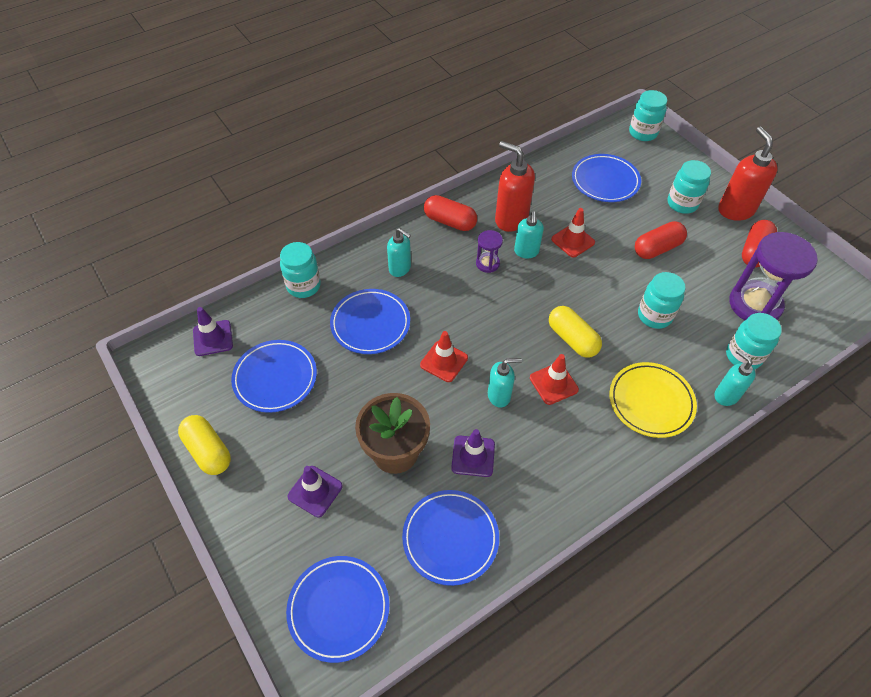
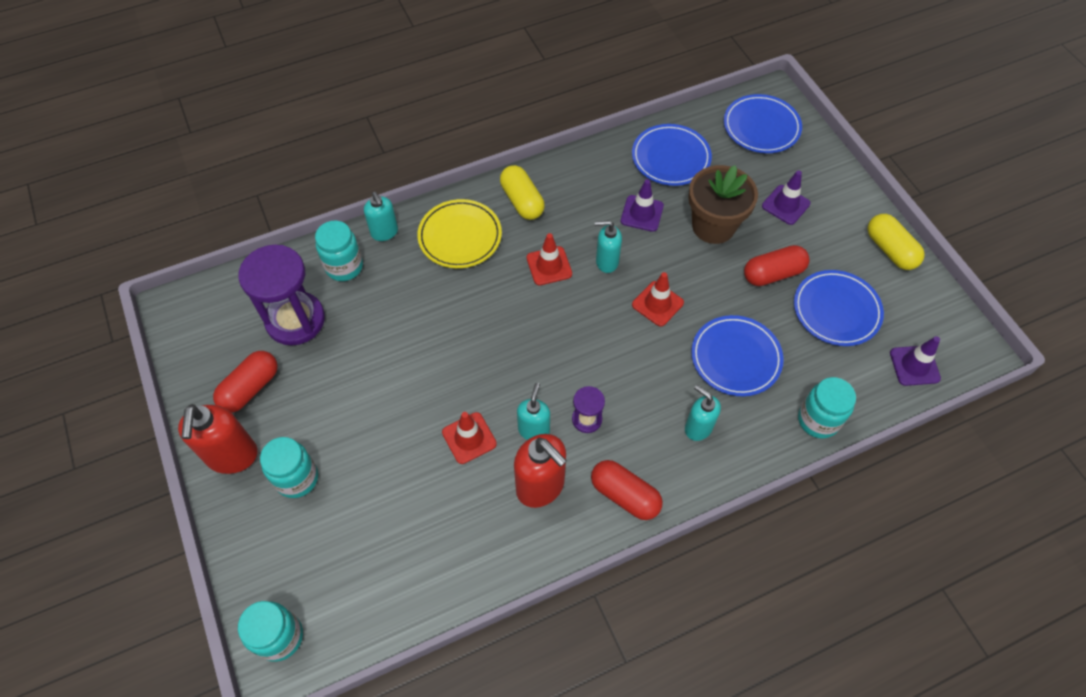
camera: 170 degrees left, 5 degrees up
yellow capsule [549,306,602,358] -> yellow capsule moved to [500,165,545,220]
blue plate [572,154,641,202] -> none
red capsule [635,221,687,259] -> red capsule moved to [744,245,810,286]
turquoise jar [638,272,686,329] -> none

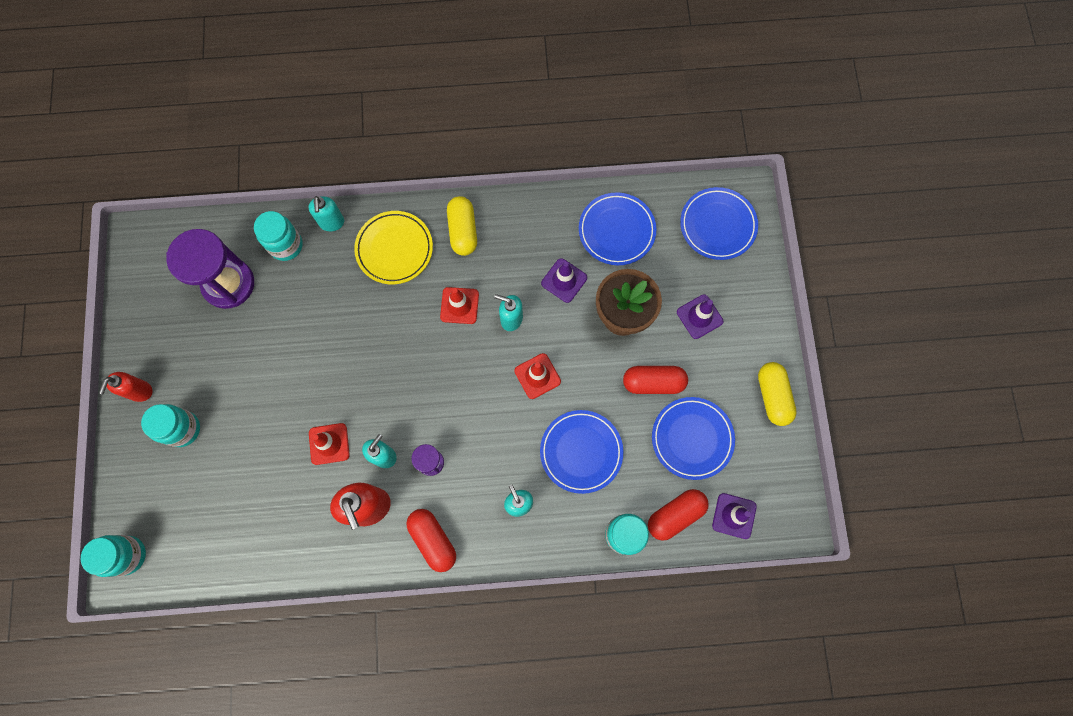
camera: 20 degrees right, 15 degrees up
red soap dispenser [178,404,258,474] -> red soap dispenser [99,372,153,402], size x0.62
red capsule [213,351,278,413] -> red capsule moved to [648,489,709,541]

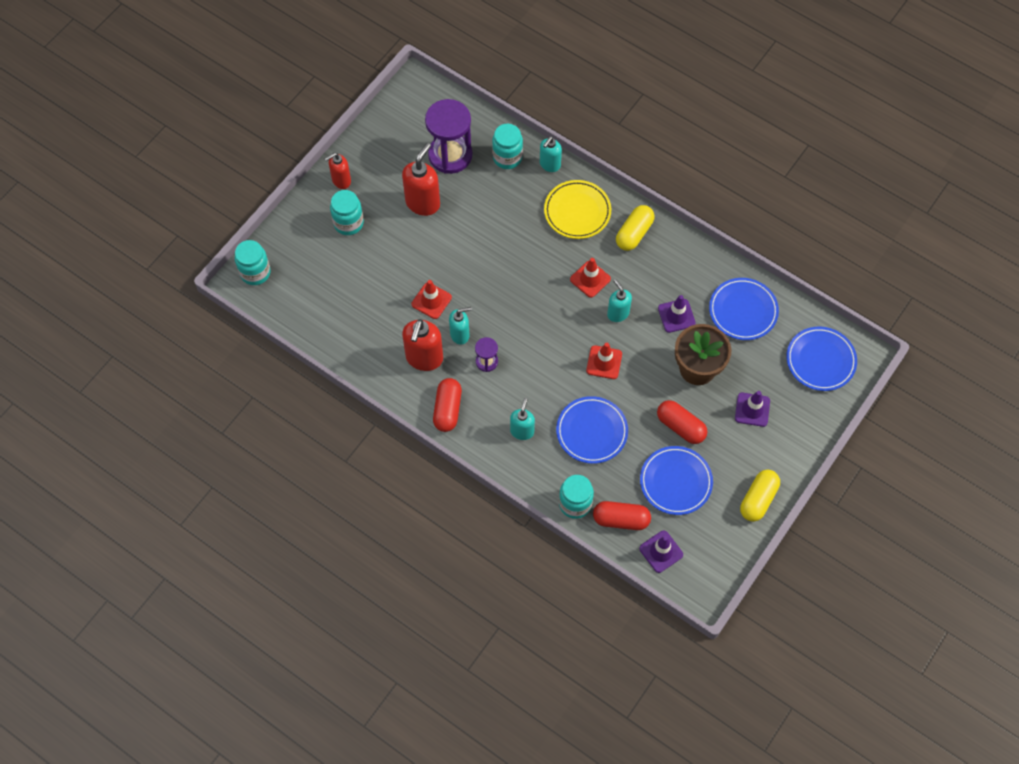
camera: 40 degrees right, 10 degrees down
none -> red soap dispenser [402,143,440,216]

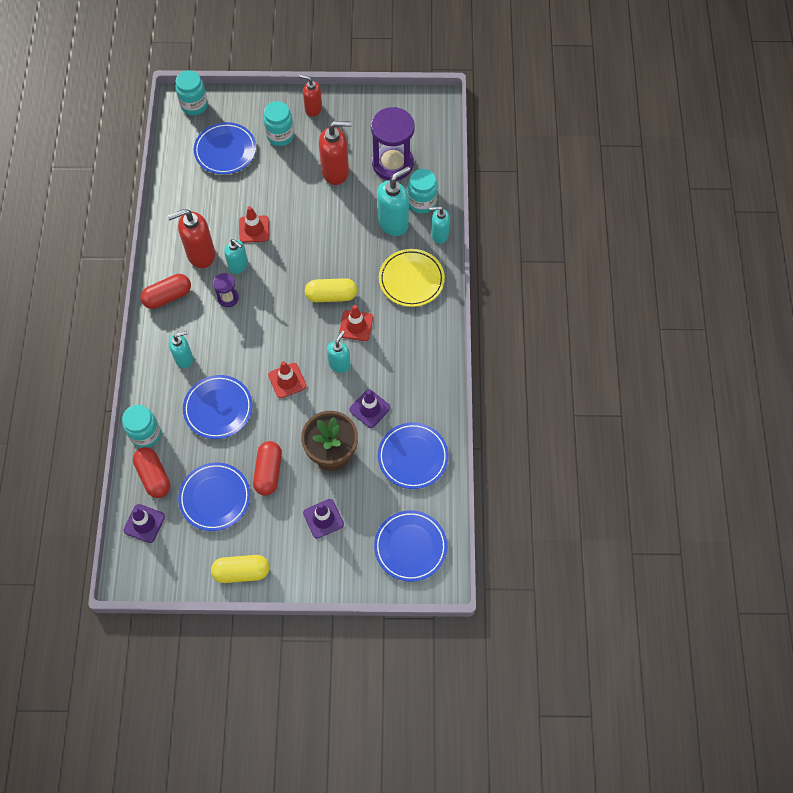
camera: 55 degrees right, 0 degrees up
yellow capsule [616,205,654,251] -> yellow capsule moved to [305,278,357,302]
none -> blue plate [194,122,256,174]
none -> turquoise soap dispenser [377,167,410,236]

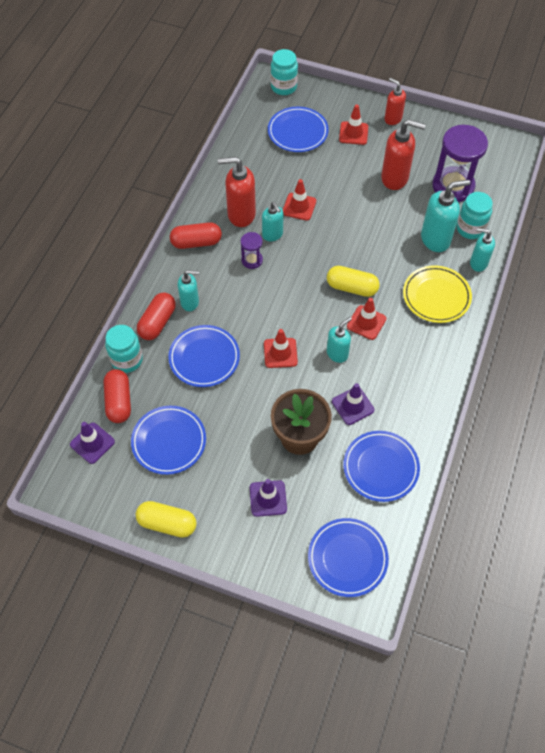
camera: 20 degrees right, 5 degrees down
red capsule [253,441,282,496] -> red capsule moved to [137,293,176,340]
turquoise jar [263,101,294,146] -> red traffic cone [339,104,368,145]

